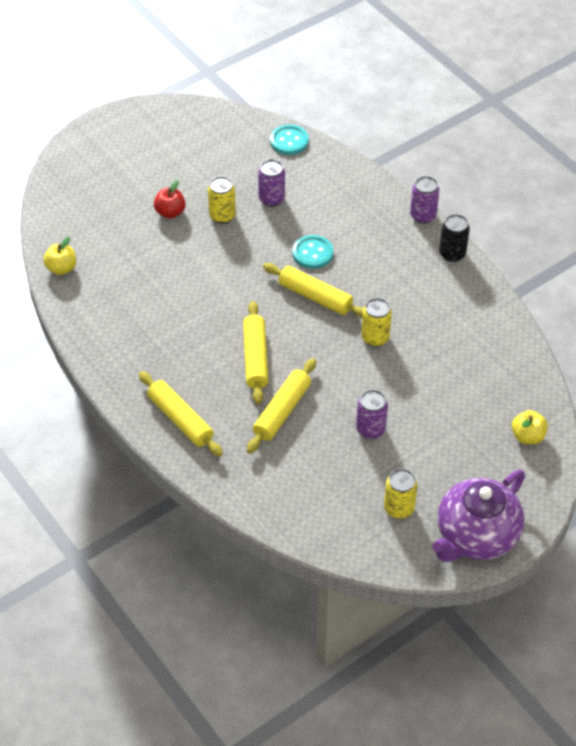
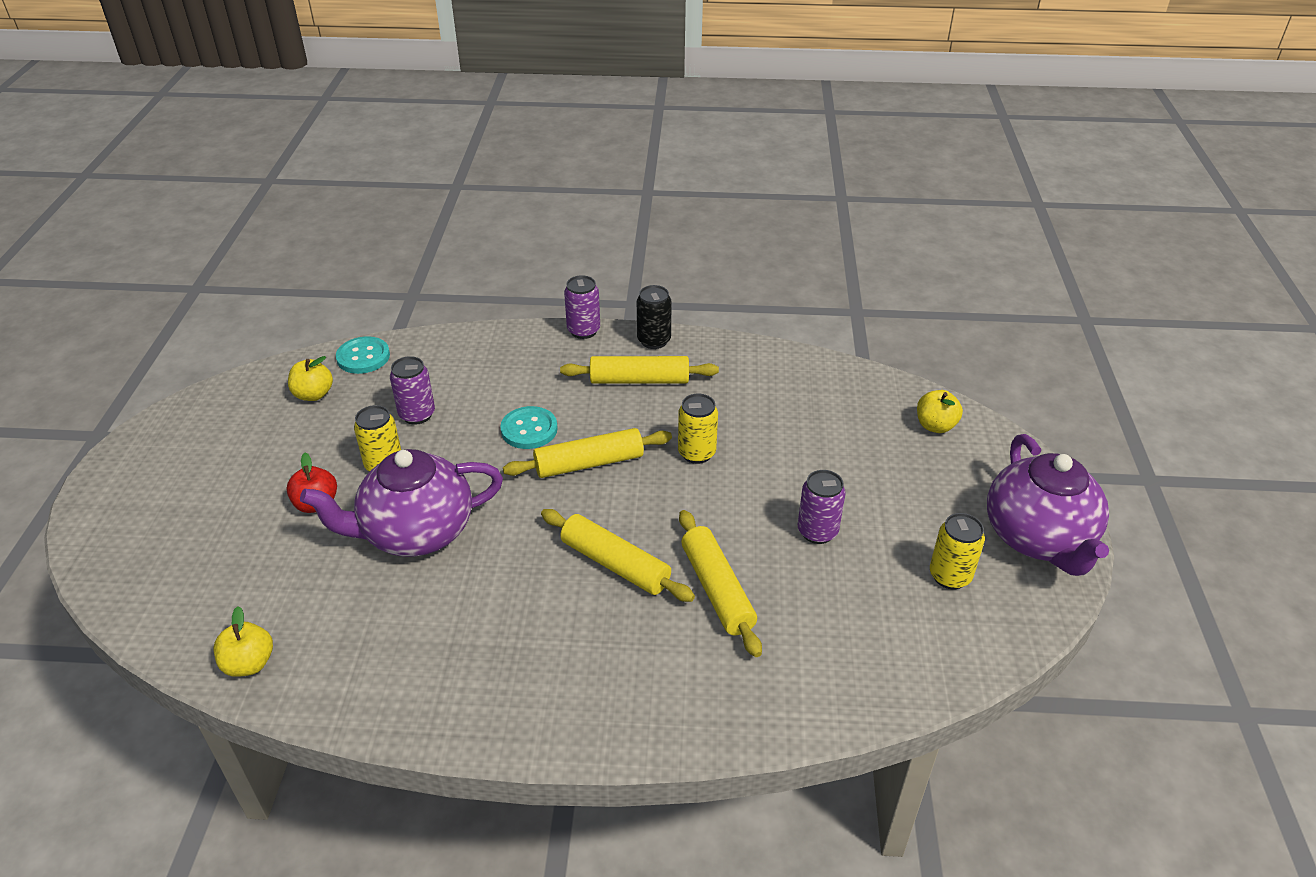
camera: 50 degrees left, 10 degrees down
yellow rolling pin [139,371,223,457] -> yellow rolling pin moved to [560,356,719,384]
none -> yellow apple [288,356,333,401]
none -> purple teapot [300,449,503,557]

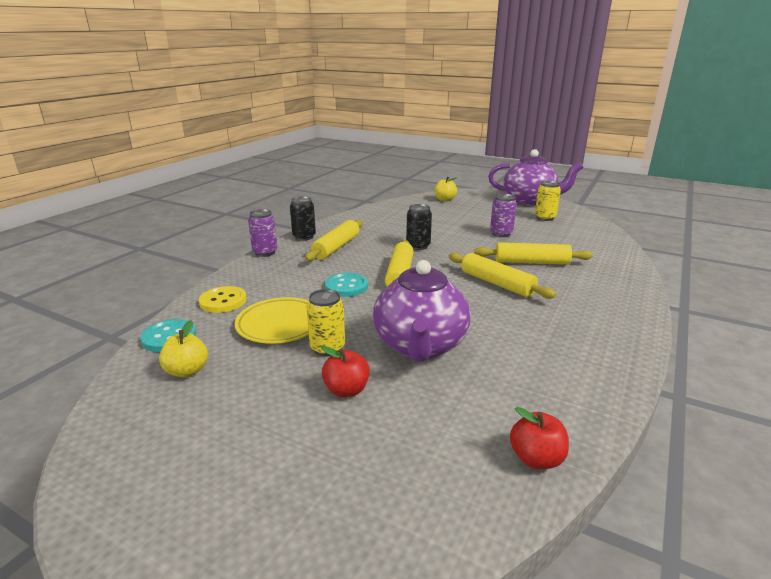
camera: 65 degrees left, 15 degrees down
yellow apple [214,606,273,677] -> red apple [510,407,569,469]
purple can [390,356,435,425] -> yellow plate [235,297,309,344]
yellow rolling pin [541,509,695,602] -> yellow rolling pin turned 75 degrees clockwise [449,253,556,299]
yellow can [678,393,718,464] -> black can [406,204,432,250]
none -> yellow button [199,286,247,313]

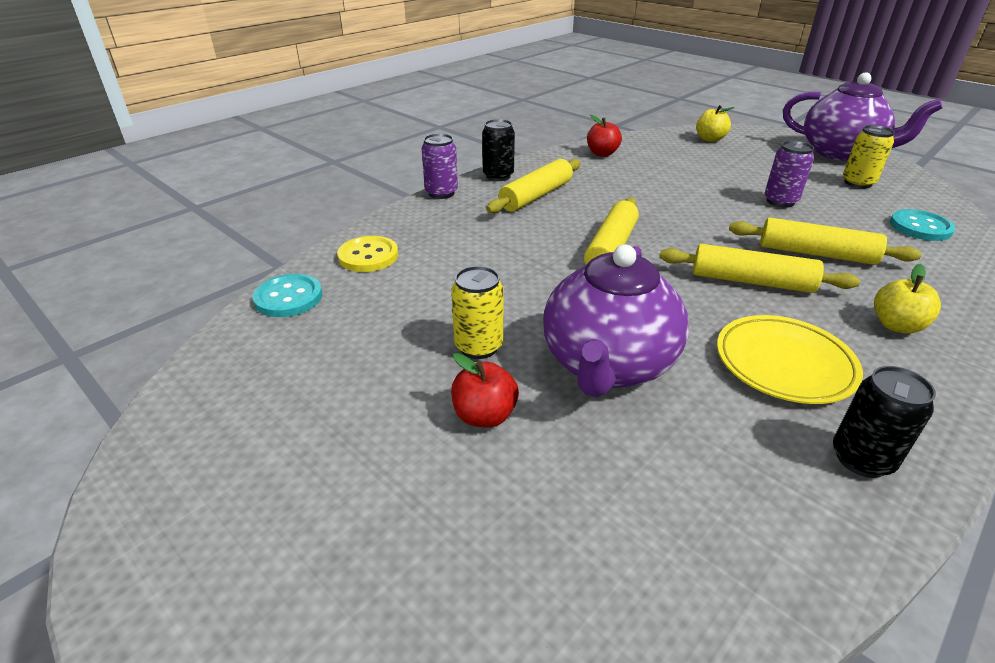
camera: 15 degrees right, 10 degrees up
yellow apple [159,320,208,377] -> yellow apple moved to [874,264,941,334]
yellow plate [235,297,309,344] -> yellow plate moved to [717,315,863,404]
turquoise button [325,273,368,297] -> turquoise button moved to [890,209,955,241]
black can [406,204,432,250] -> black can moved to [833,366,936,478]
yellow rolling pin [449,253,556,299] -> yellow rolling pin turned 45 degrees counterclockwise [659,244,860,293]
red apple [510,407,569,469] -> red apple moved to [587,115,622,157]

